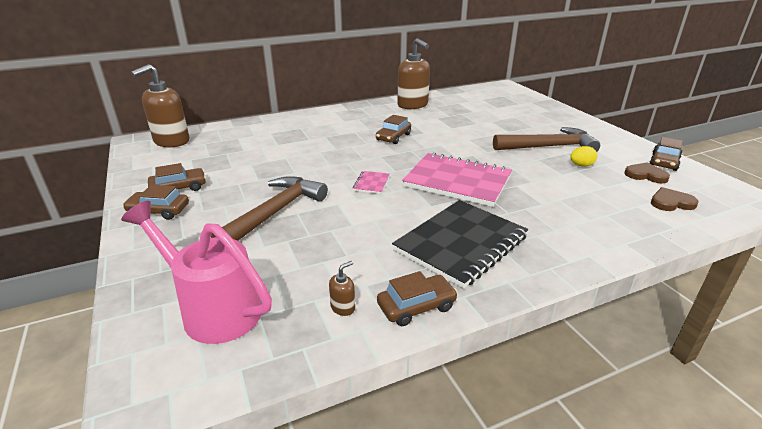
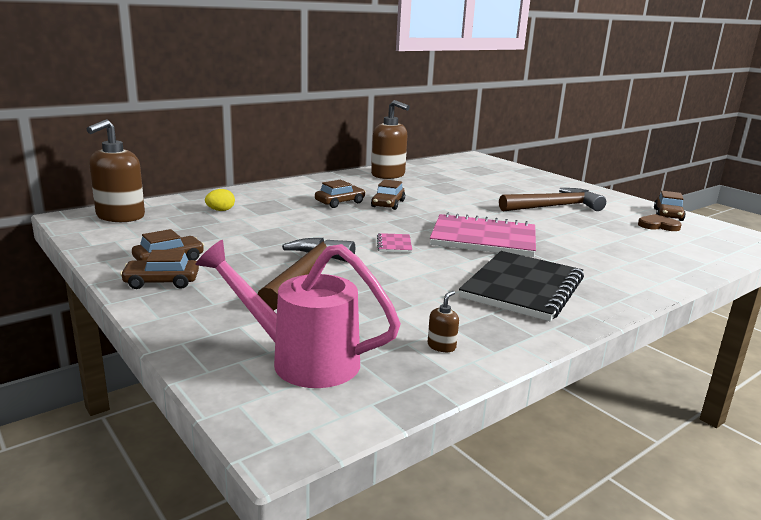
camera: 15 degrees left, 10 degrees down
brown car [377,271,458,326] -> brown car moved to [315,180,366,208]
yellow egg [570,146,597,167] -> yellow egg moved to [205,189,235,211]
brown heart [651,187,699,211] -> none

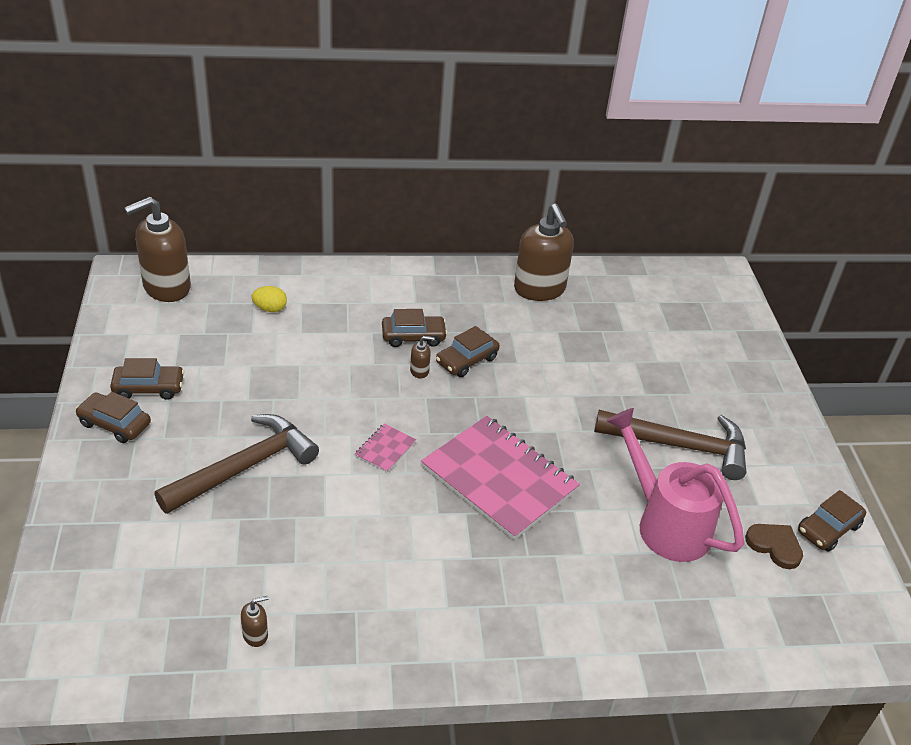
camera: 30 degrees right, 20 degrees up
pink watering can [195,240,401,388] -> pink watering can moved to [606,408,744,562]
black notebook [459,251,584,321] -> none
none -> brown soap dispenser [410,336,434,379]

